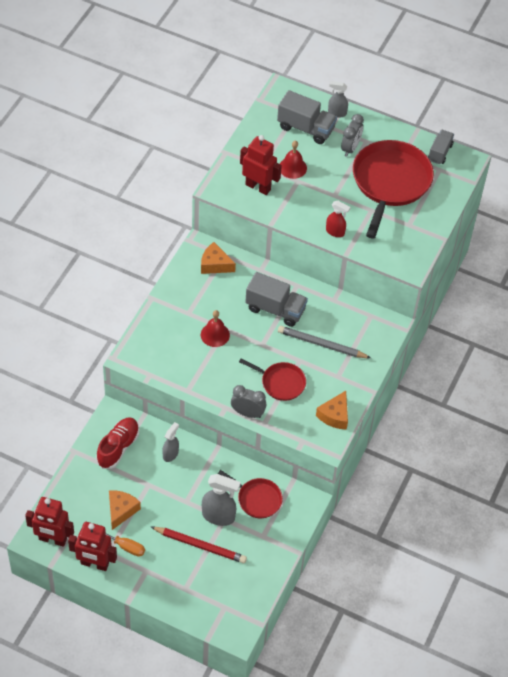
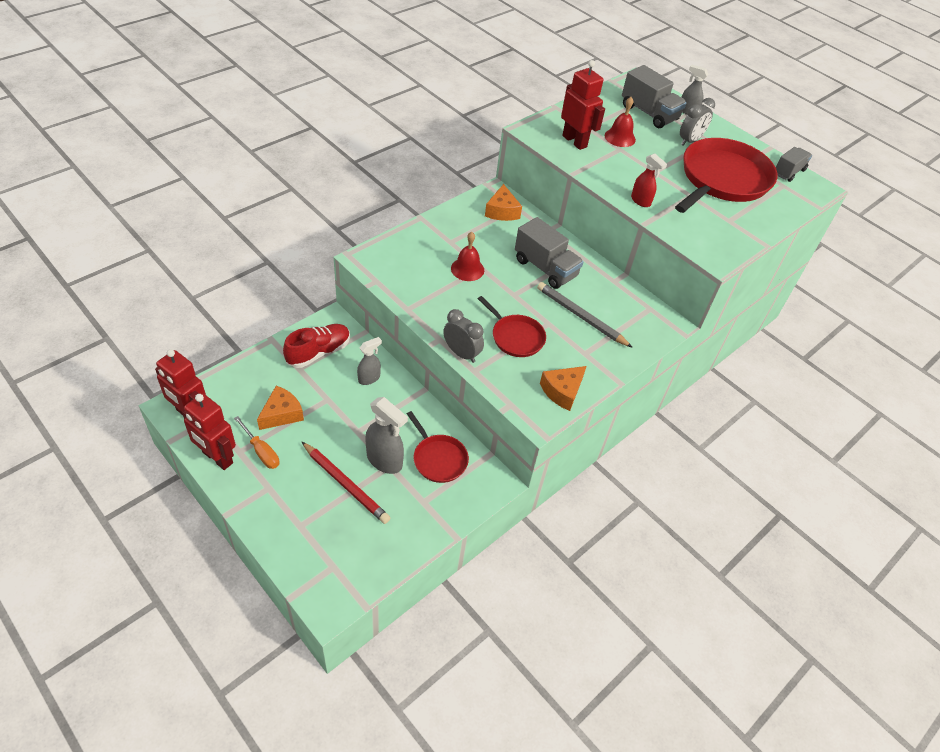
camera: 20 degrees right, 5 degrees down
orange cheese [201,242,236,274] -> orange cheese turned 135 degrees counterclockwise [485,184,522,221]

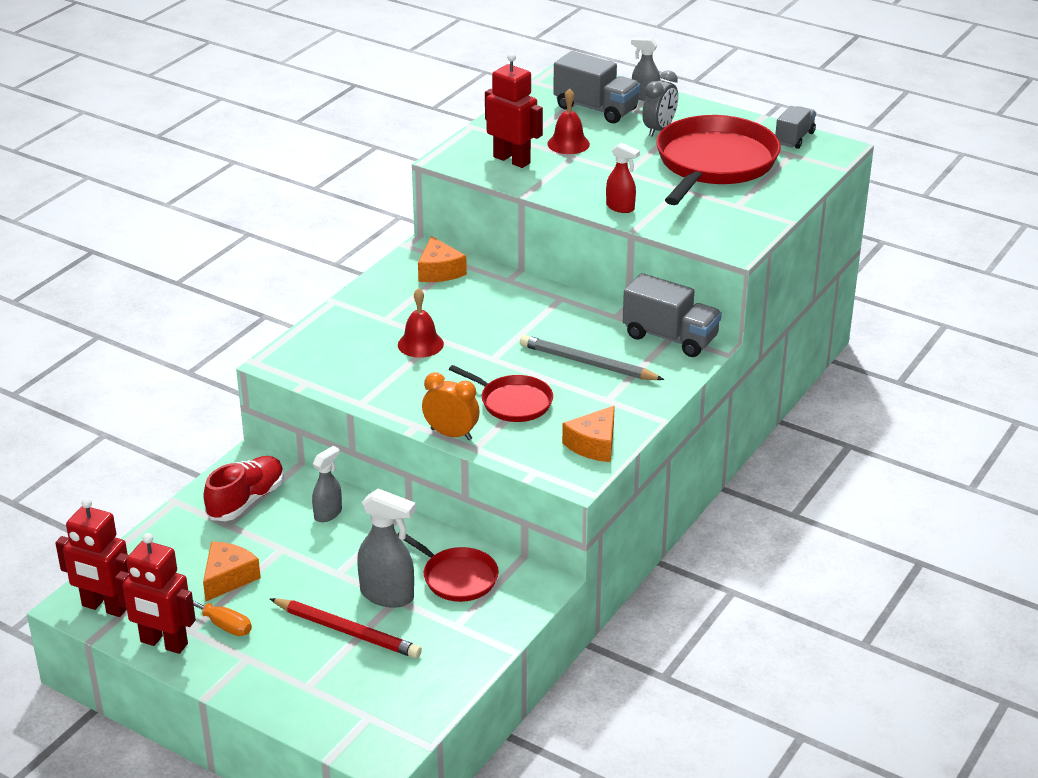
camera: 10 degrees left, 15 degrees down
grey clock [443,309,484,363] -> orange clock [422,373,480,440]
grey truck [515,217,584,289] -> grey truck moved to [623,273,722,357]

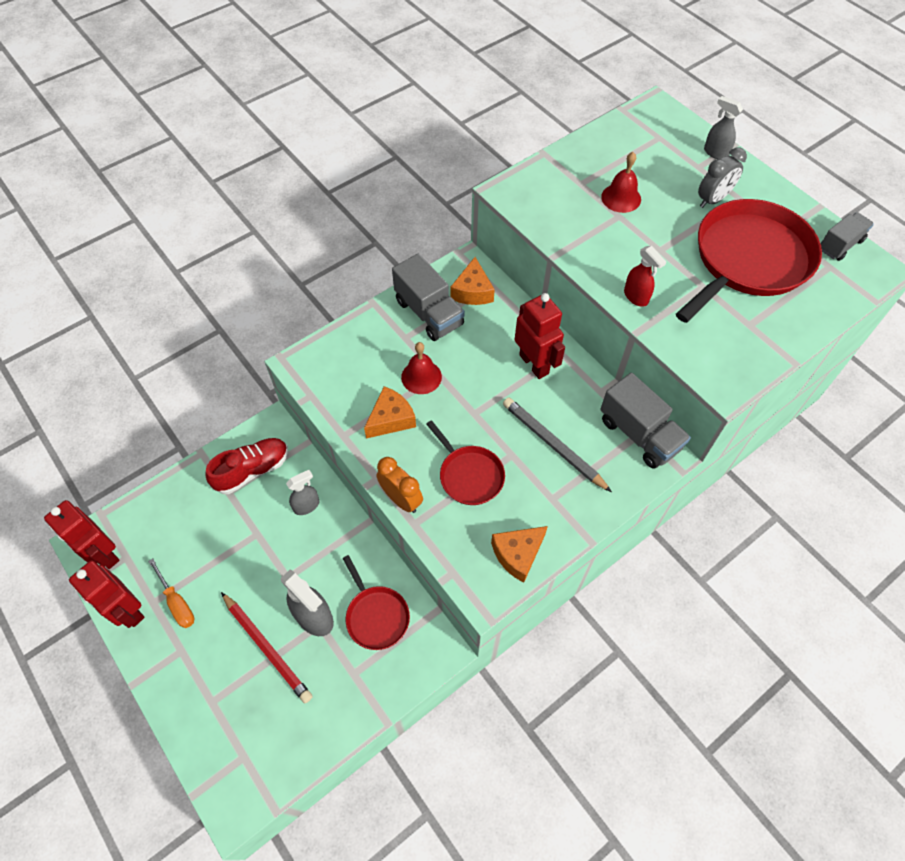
camera: 20 degrees right, 25 degrees up
orange cheese [203,542,261,601] -> orange cheese moved to [364,386,416,438]
red robot [485,53,543,168] -> red robot moved to [515,293,565,379]
grey truck [553,51,640,123] -> grey truck moved to [392,254,465,341]

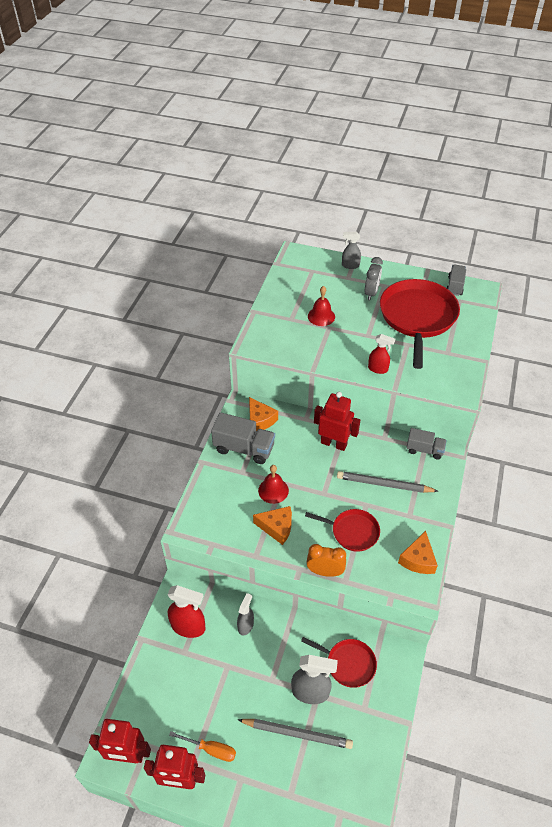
camera: 35 degrees left, 10 degrees down
red shoe [205,438,288,494] -> red spray bottle [168,585,206,638]
red pencil [221,592,312,703] -> grey pencil [238,719,353,749]
orange cheese [364,386,416,438] -> orange cheese turned 90 degrees clockwise [253,506,292,545]
grey truck [600,373,691,469] -> grey truck [406,428,447,460], size x0.63

